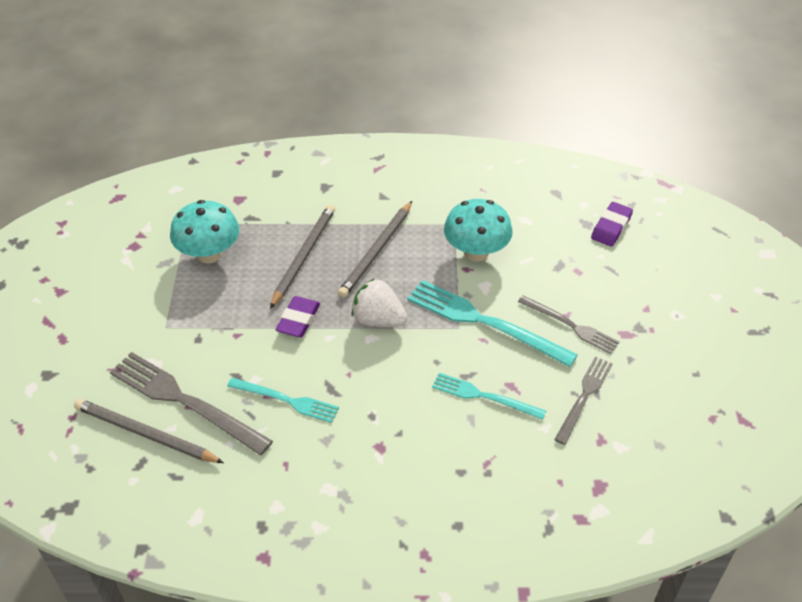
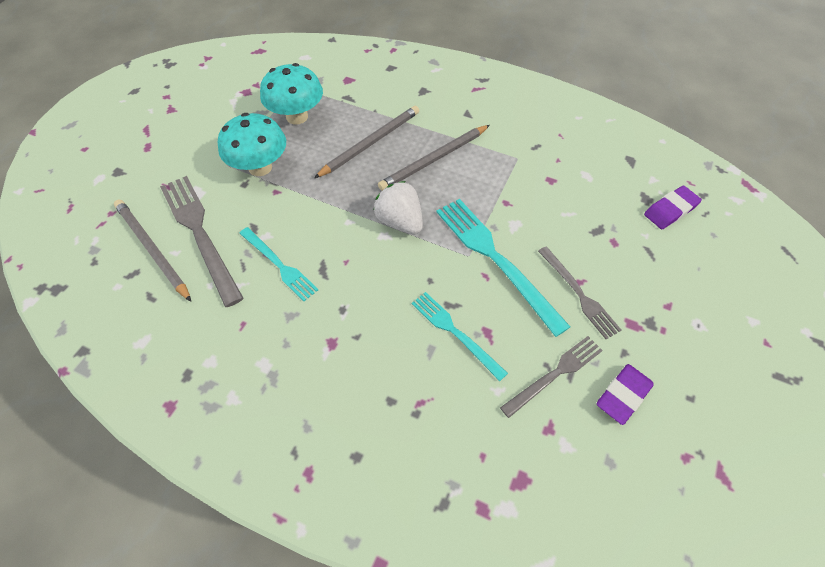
camera: 25 degrees right, 10 degrees up
purple eraser [276,296,320,337] -> purple eraser moved to [597,364,654,425]
turquoise mushroom [444,199,513,262] -> turquoise mushroom moved to [218,113,286,176]

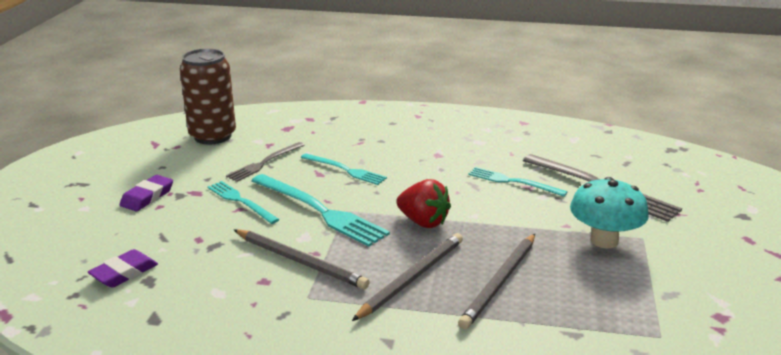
camera: 165 degrees right, 30 degrees down
grey pencil [114,200,191,302] -> grey pencil moved to [234,229,370,289]
turquoise mushroom [260,63,323,125] -> none
white strawberry [374,181,423,235] -> red strawberry [396,179,451,228]
grey fork [538,247,622,339] -> turquoise fork [207,181,280,224]
purple eraser [597,364,654,425] -> purple eraser moved to [120,175,173,211]
none -> brown can [180,49,236,144]

